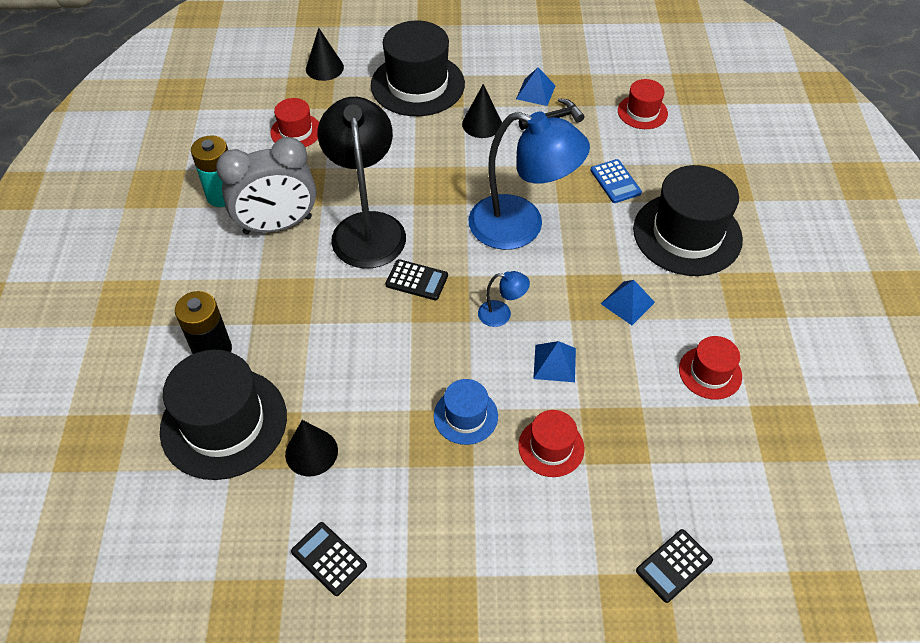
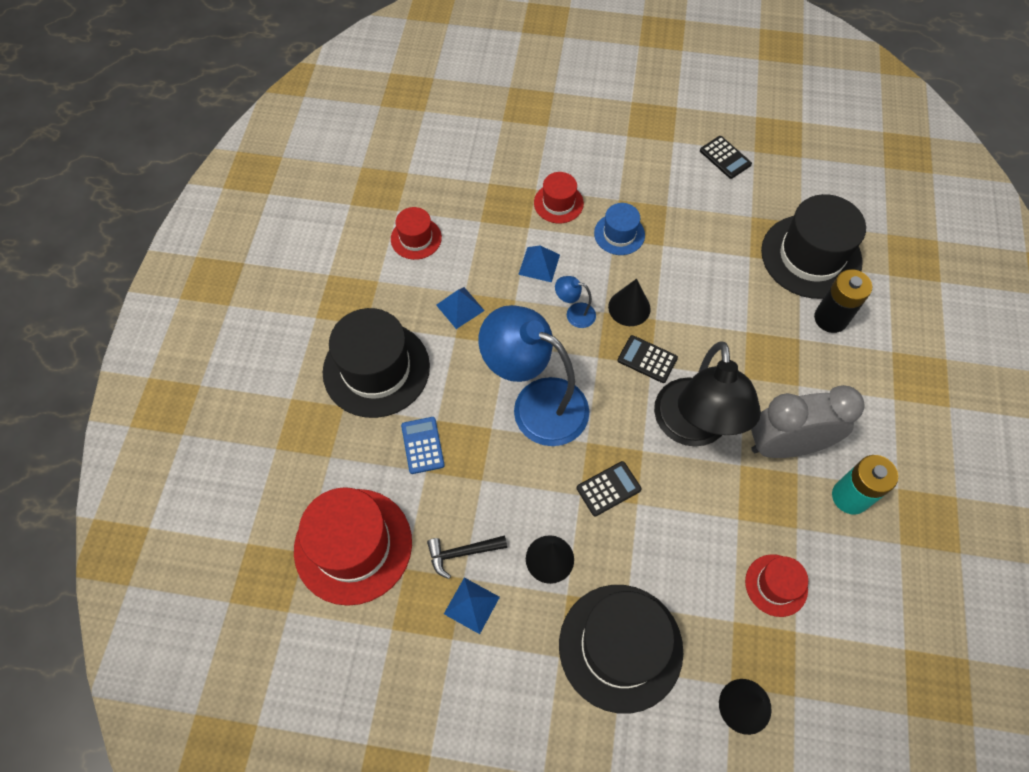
camera: 170 degrees left, 10 degrees up
black cone [285,420,338,476] -> black cone moved to [608,279,651,326]
red hat [618,79,668,129] -> red hat [294,487,412,606], size x1.93
black calculator [636,529,713,603] -> black calculator moved to [577,461,642,516]

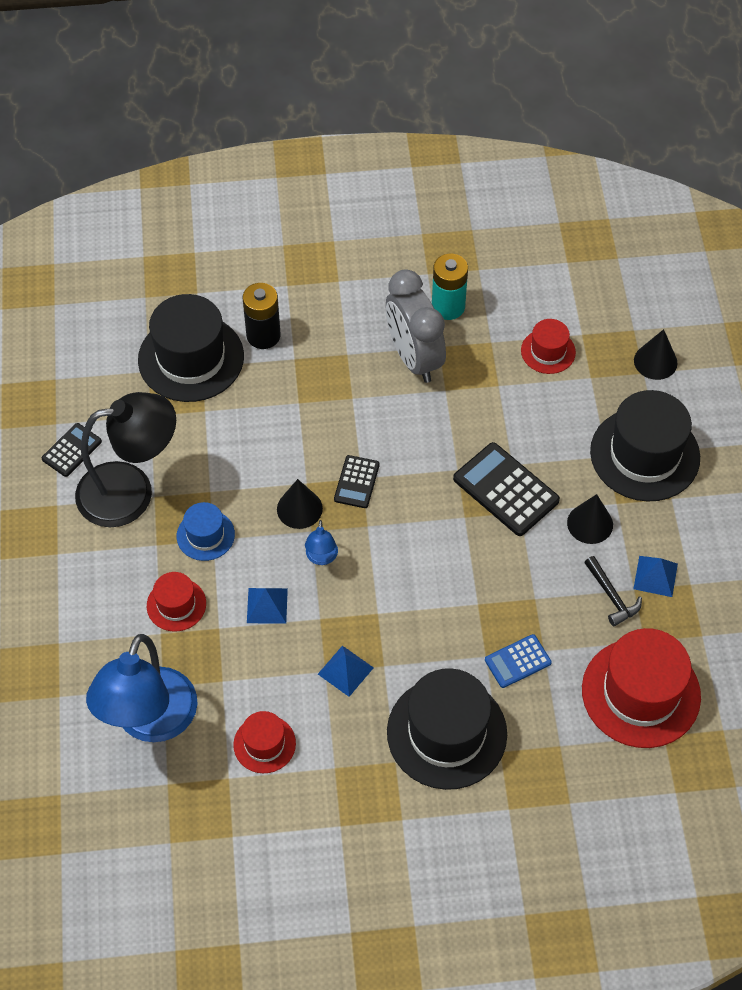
camera: 105 degrees left, 5 degrees down
blue lamp [478,305,589,446] -> blue lamp moved to [86,634,198,742]
black calculator [577,461,642,516] -> black calculator [453,442,560,536], size x1.73
black lamp [654,342,761,447] -> black lamp moved to [75,392,176,527]

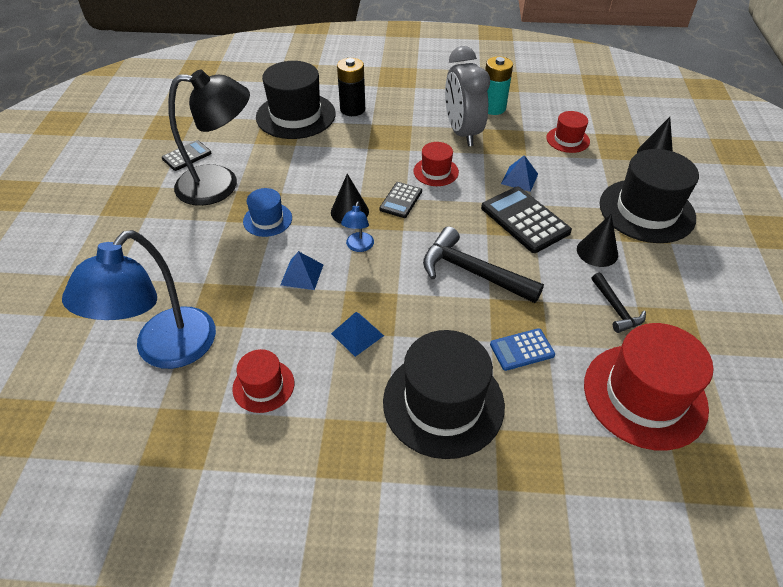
camera: 10 degrees right, 10 degrees down
red hat [147,572,206,632] -> red hat moved to [413,142,459,186]
blue pyramid [633,556,678,597] -> blue pyramid moved to [501,155,538,192]
none -> black hammer [423,226,544,303]

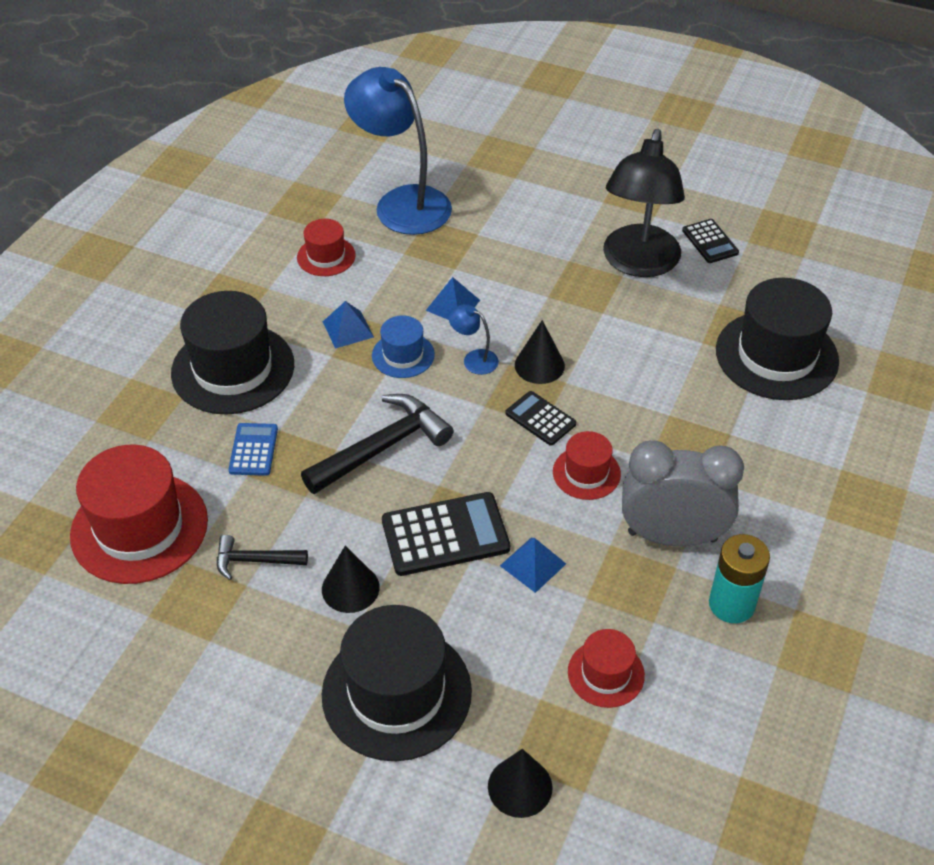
camera: 110 degrees right, 0 degrees up
blue hat [243,188,292,237] -> blue hat moved to [372,315,435,378]
black battery [337,58,365,116] -> none

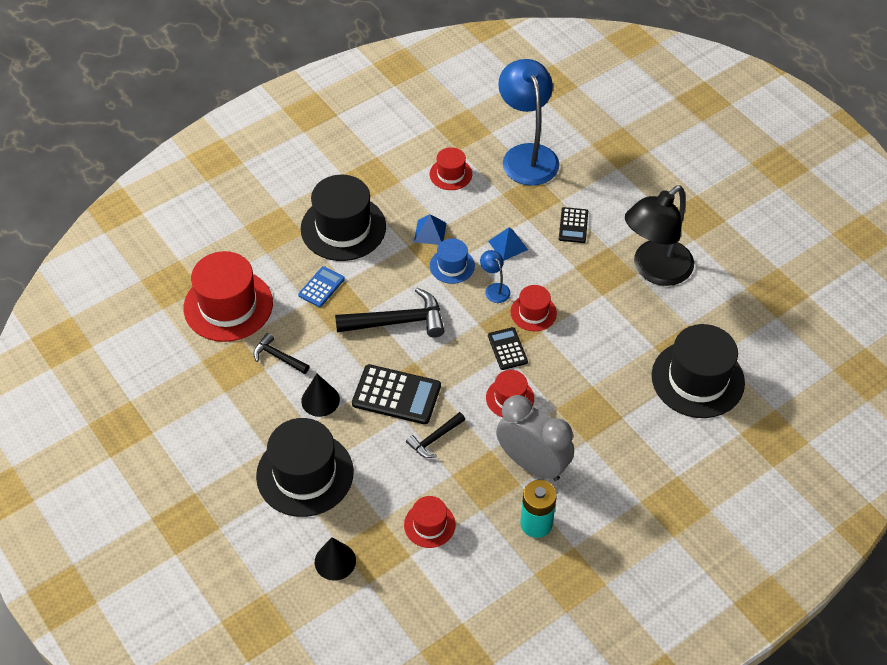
camera: 30 degrees right, 5 degrees up
blue pyramid [500,538,566,593] -> black hammer [406,412,465,458]
black cone [515,320,565,384] -> red hat [510,285,557,331]
black calculator [682,219,739,263] -> black calculator moved to [559,207,588,243]

